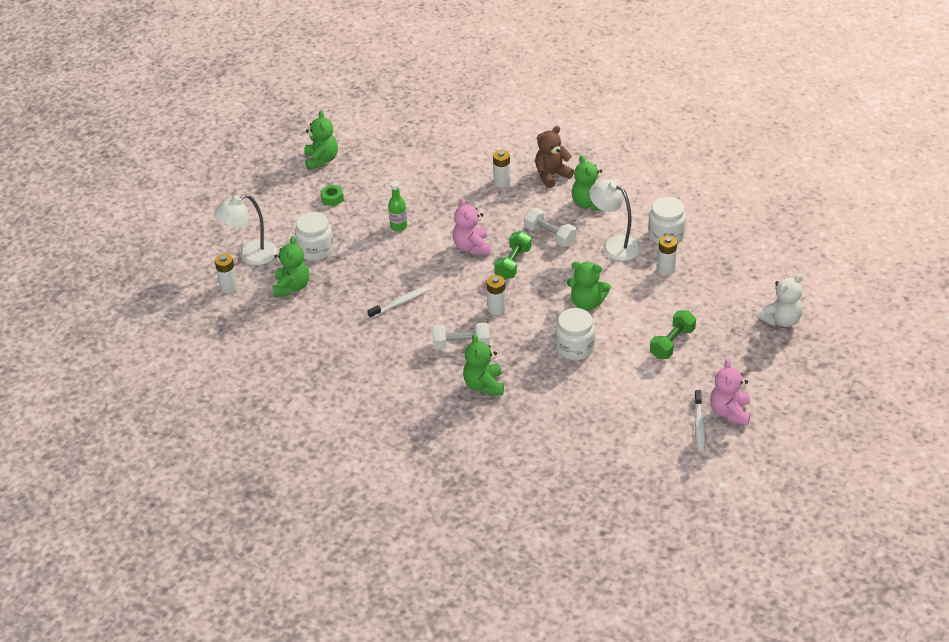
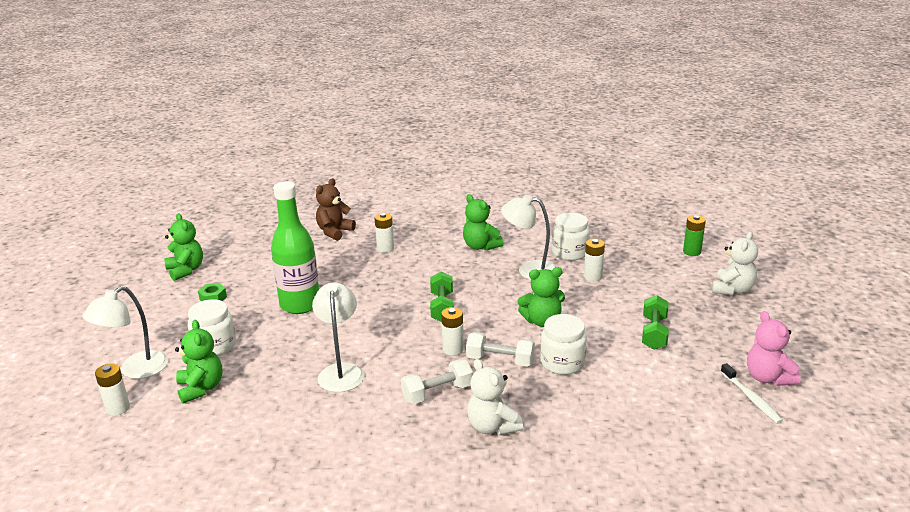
camera: 25 degrees left, 15 degrees down
white toothbrush [367,286,429,319] -> white lamp [312,283,364,392]
green bottle [388,181,407,232] -> green bottle [271,181,319,314], size x2.11
pink teddy bear [453,198,491,255] -> none
green teddy bear [463,334,504,395] -> white teddy bear [467,359,523,436]
white dumbbell [524,208,576,247] -> white dumbbell moved to [466,332,535,367]
brown teddy bear [535,126,574,188] -> brown teddy bear moved to [316,178,356,241]
none -> green battery [683,215,706,256]

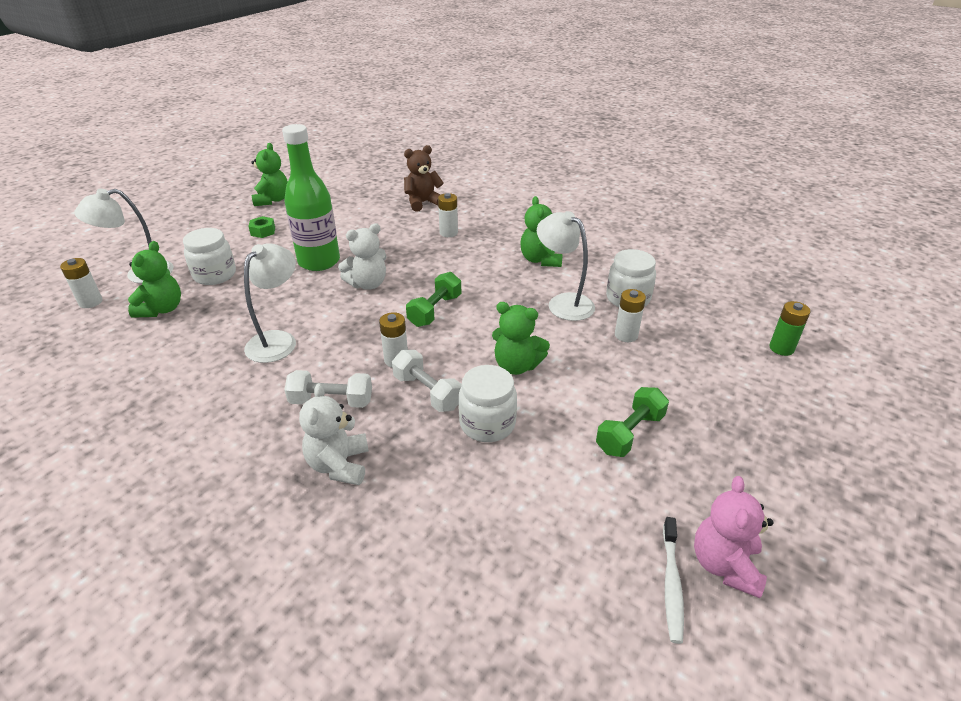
camera: 30 degrees right, 10 degrees up
white teddy bear [712,231,758,295] -> white teddy bear moved to [338,223,387,290]

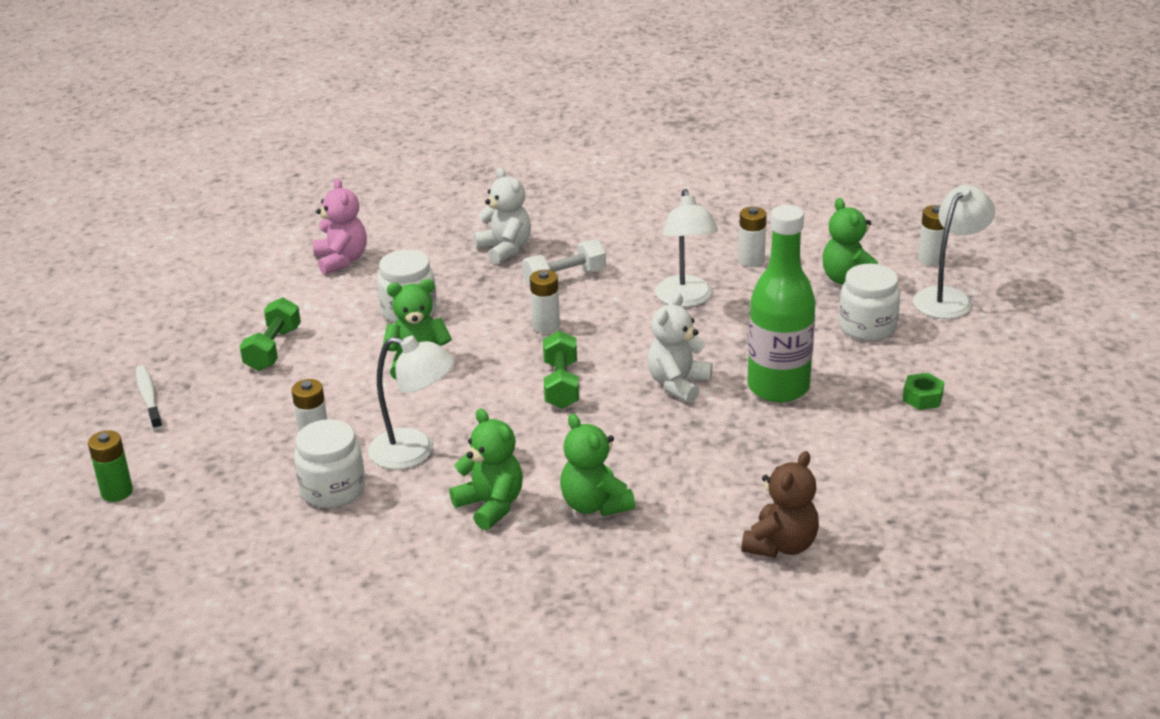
camera: 150 degrees right, 5 degrees down
green teddy bear [251,143,288,206] -> green teddy bear moved to [560,414,635,516]
white dumbbell [392,350,462,412] -> none
white battery [438,193,458,237] -> white battery moved to [738,207,767,267]
white toothbrush [663,517,684,644] -> white toothbrush moved to [136,365,162,430]
pink teddy bear [694,476,773,598] -> pink teddy bear moved to [313,178,367,275]

